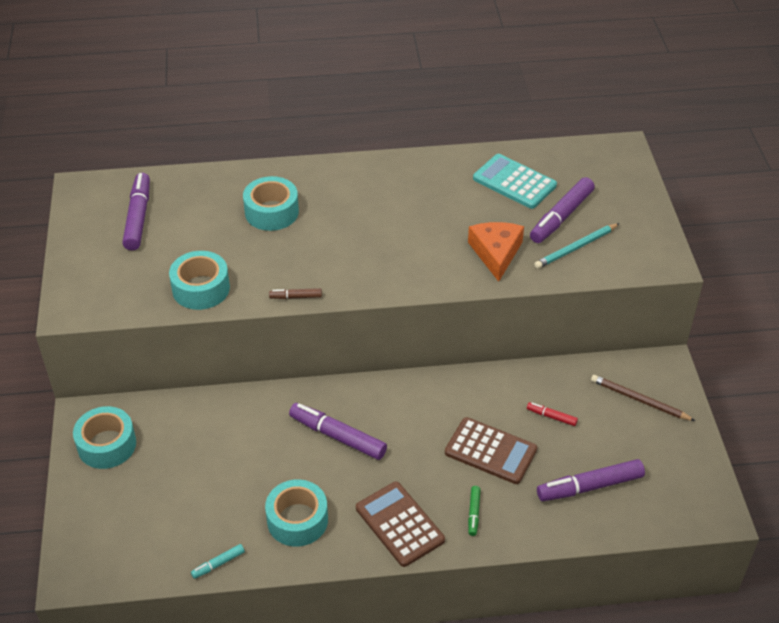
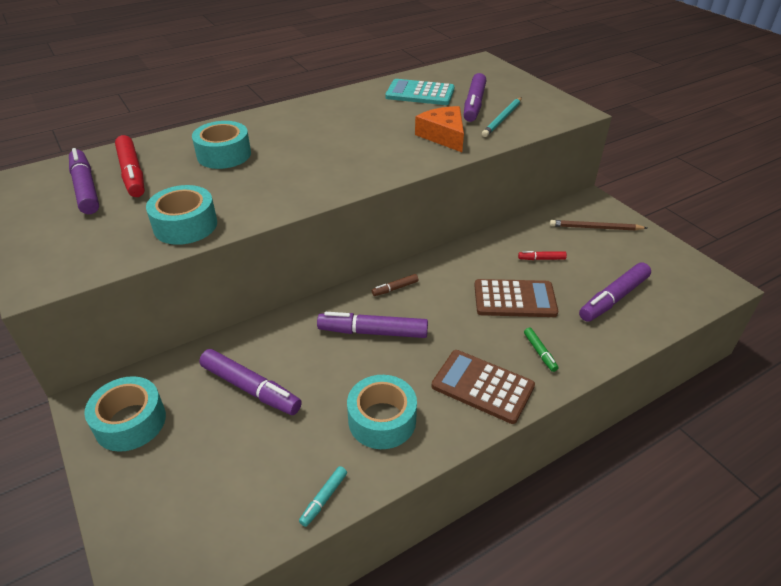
camera: 25 degrees left, 5 degrees down
brown marker [269,288,322,299] -> brown marker moved to [372,274,418,296]
none -> red marker [115,135,145,197]
none -> purple marker [199,349,302,415]

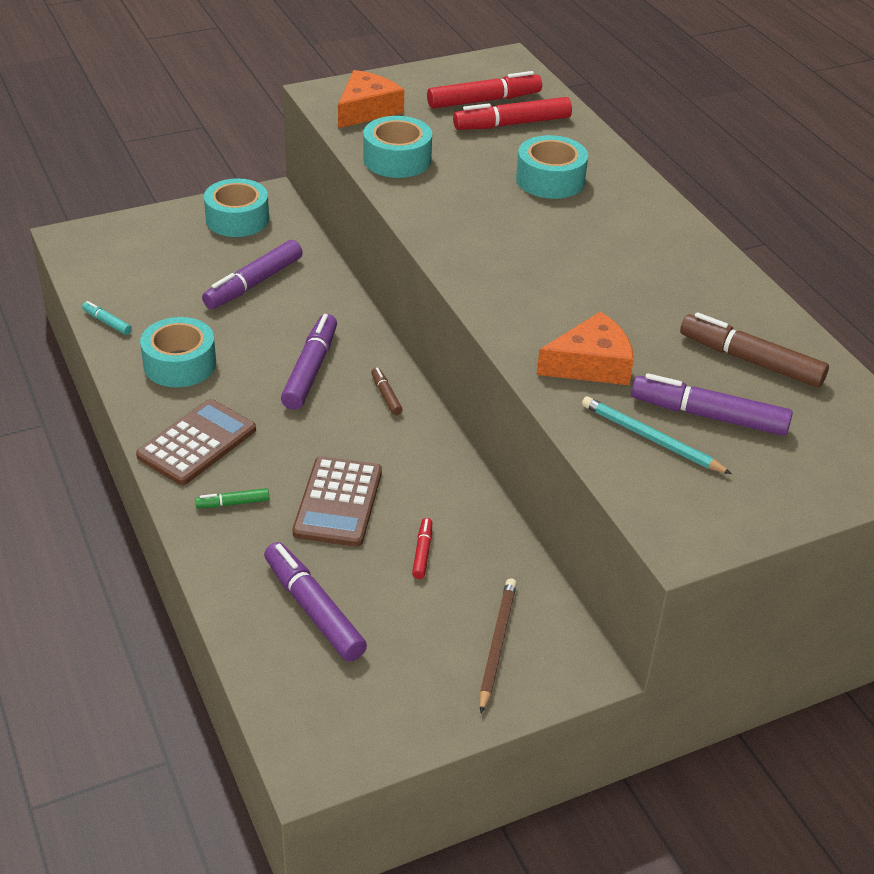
camera: 95 degrees right, 0 degrees up
purple marker [69,148,99,214] -> red marker [427,71,542,109]
turquoise calculator [385,79,455,105] -> brown marker [680,312,829,387]
none -> orange cheese [338,70,404,128]

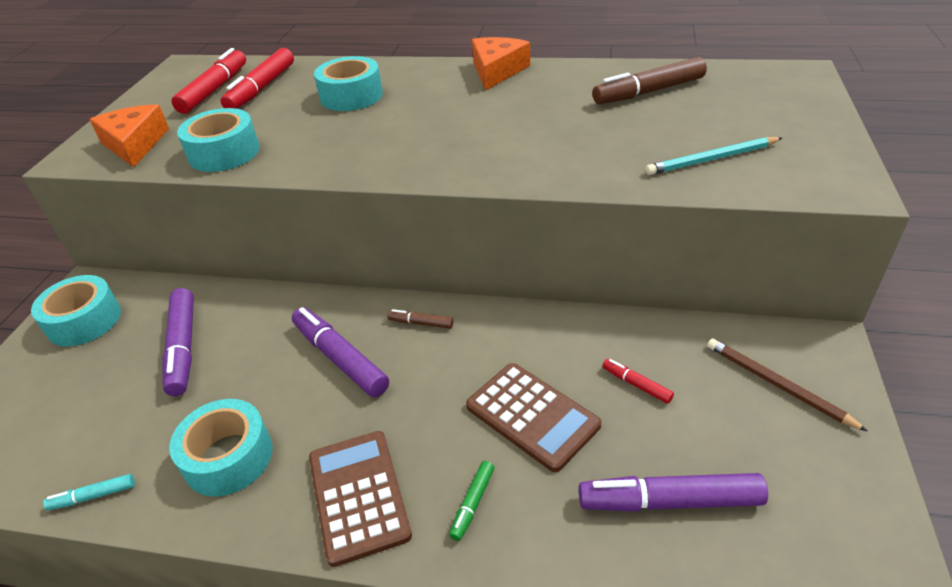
camera: 50 degrees left, 0 degrees up
orange cheese [537,311,634,385] -> orange cheese moved to [472,37,530,91]
purple marker [631,373,793,436] -> none

